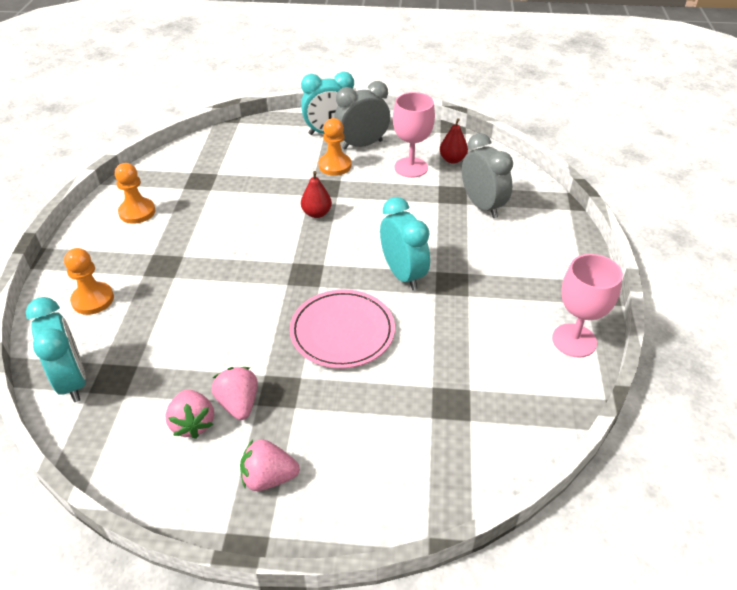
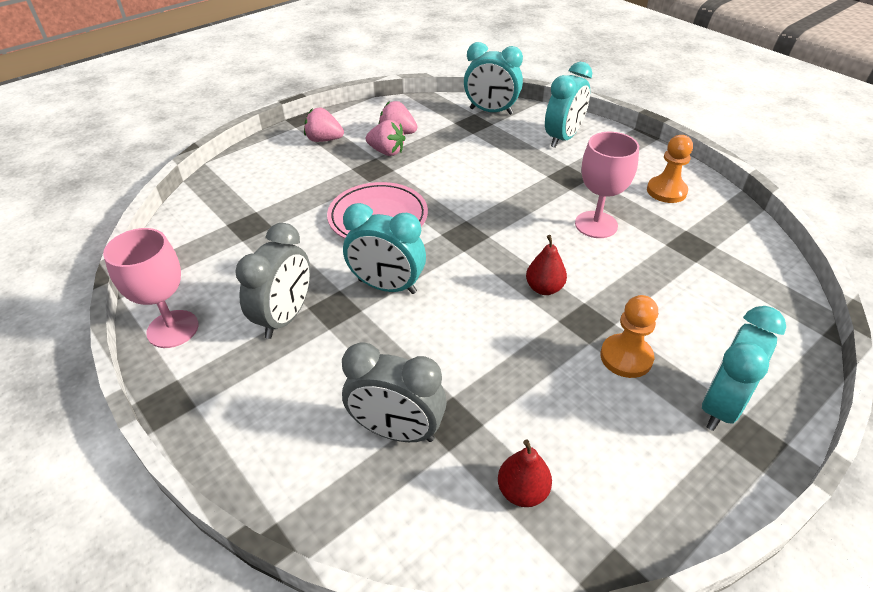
camera: 135 degrees right, 0 degrees up
orange pawn [64,248,114,315] -> turquoise clock [545,62,592,148]
pink strawberry [240,439,300,491] -> pink strawberry turned 120 degrees counterclockwise [304,108,344,142]
grey clock [334,81,390,150] -> grey clock moved to [235,223,310,339]
pink goblet [393,92,435,178] -> pink goblet moved to [575,132,639,238]

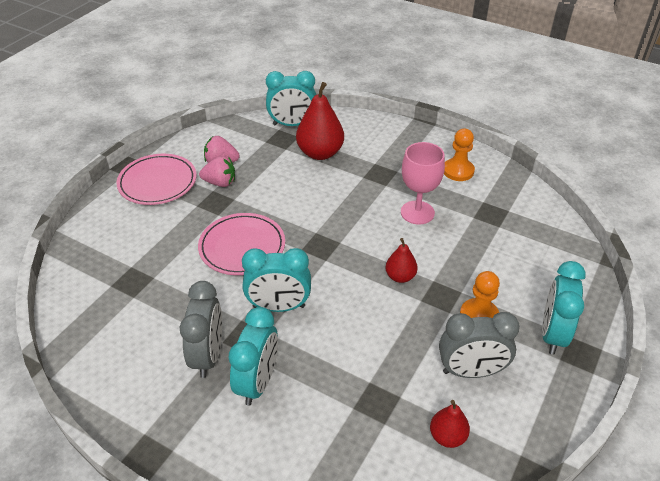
camera: 20 degrees left, 0 degrees up
pink goblet [103,228,199,348] -> none
pink strawberry [304,108,344,142] -> pink plate [116,154,197,205]
grey clock [342,342,447,442] -> grey clock moved to [439,312,520,378]
turquoise clock [545,62,592,148] -> turquoise clock moved to [229,307,278,406]
none -> red pear [296,82,344,160]

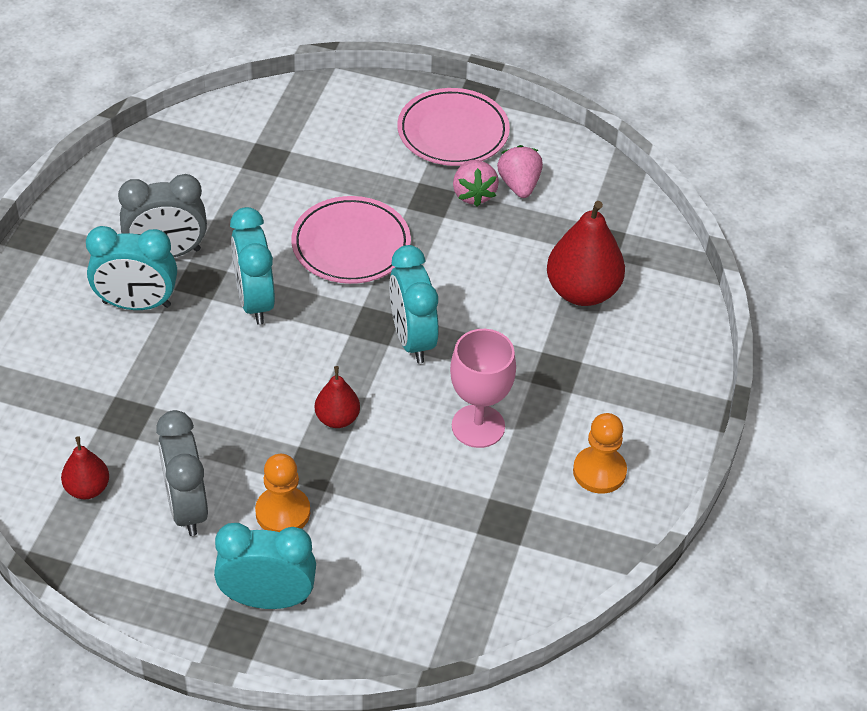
camera: 75 degrees right, 5 degrees up
turquoise clock [266,71,316,126] -> turquoise clock moved to [389,245,439,363]

